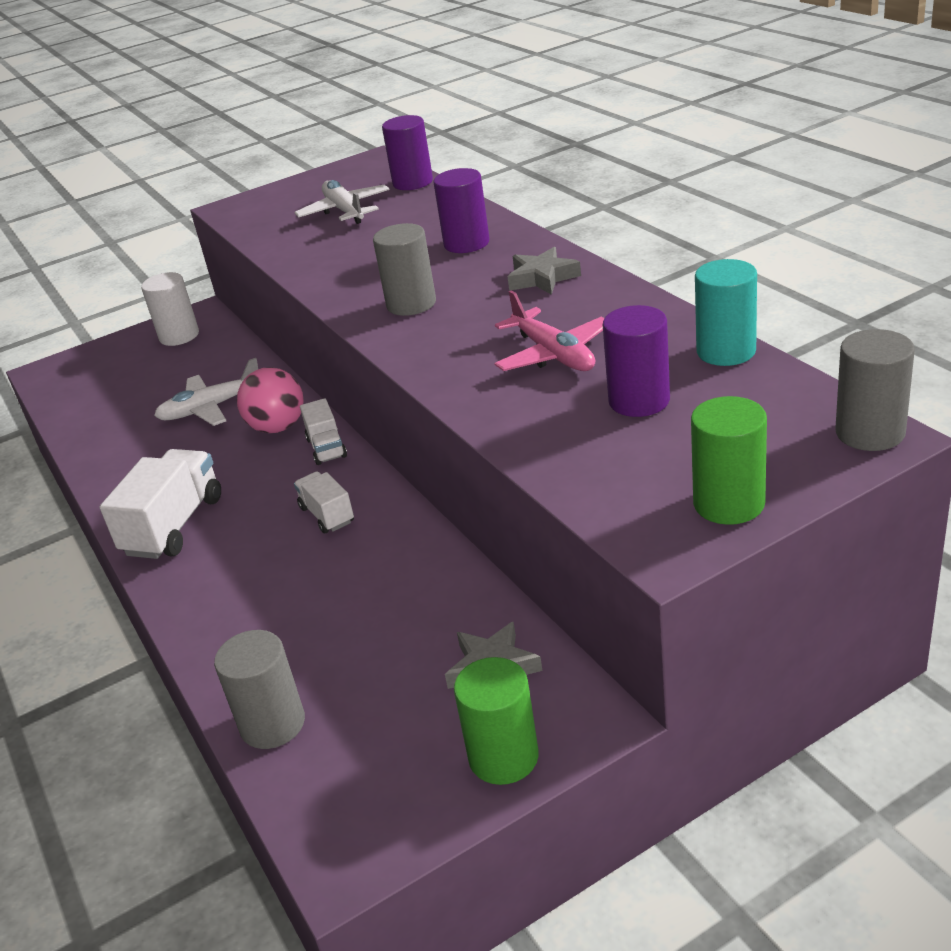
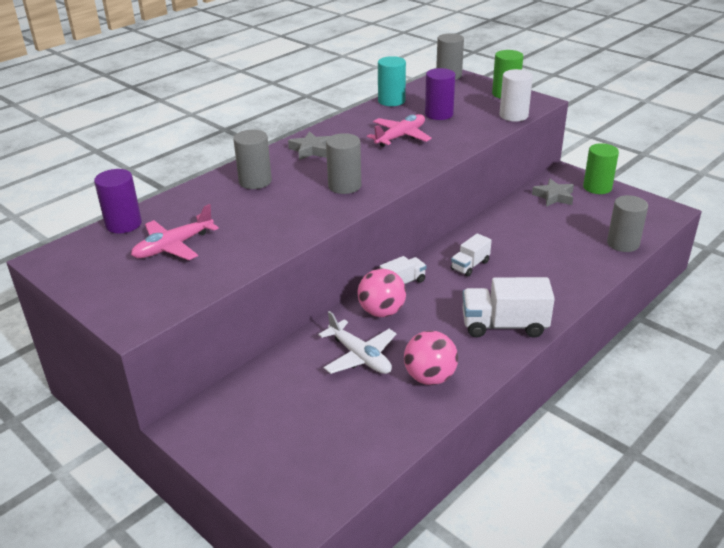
camera: 110 degrees left, 0 degrees up
white cylinder [141,272,199,346] -> white cylinder moved to [499,69,533,122]
white plane [294,180,390,224] -> pink plane [131,204,219,260]
purple cylinder [433,168,490,253] -> grey cylinder [233,130,272,189]
none -> pink ball [404,330,458,385]

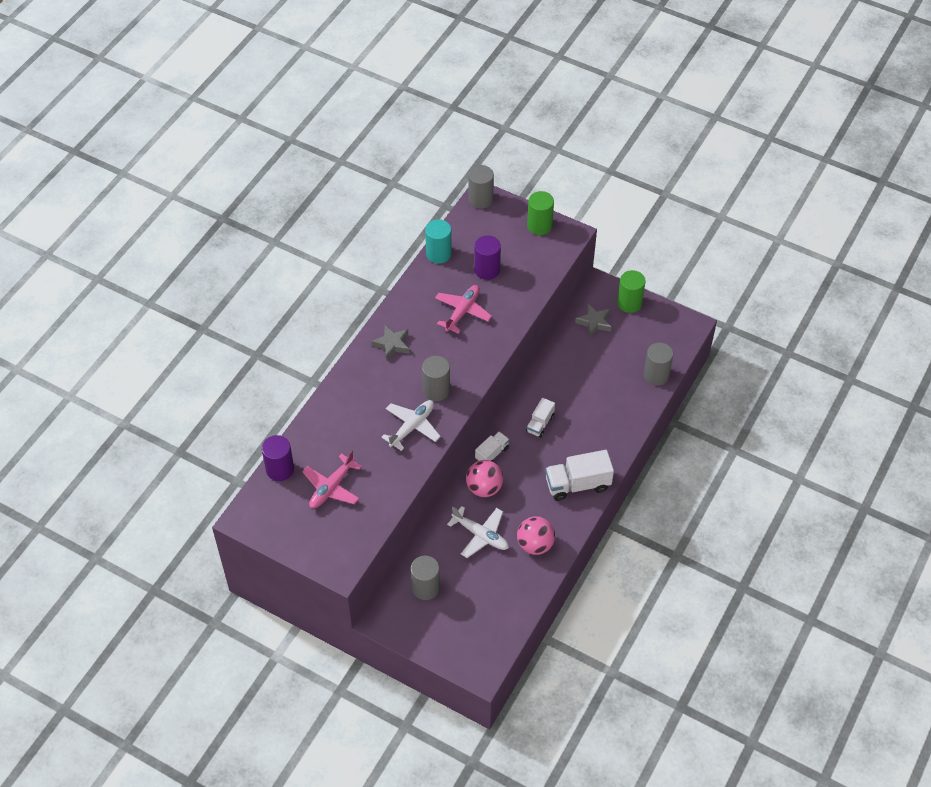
camera: 15 degrees left, 20 degrees up
grey cylinder [233,130,272,189] -> grey cylinder moved to [411,556,440,600]
white cylinder [499,69,533,122] -> none
none -> white plane [381,400,441,451]

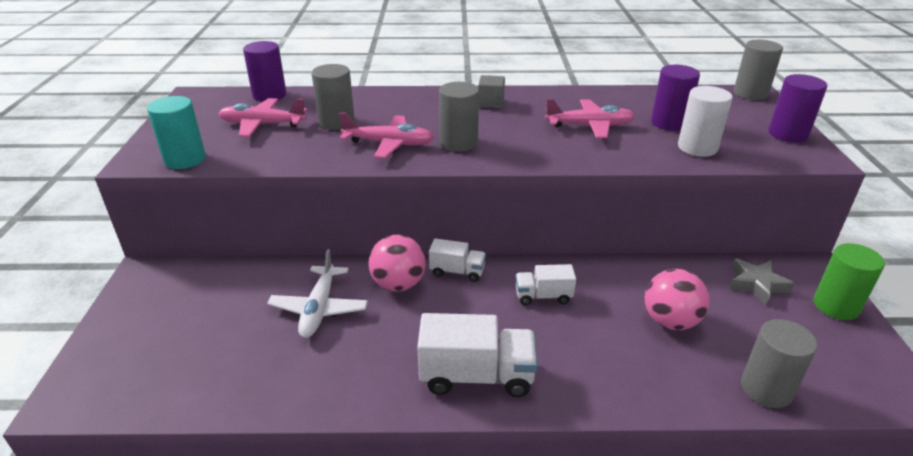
camera: 60 degrees right, 20 degrees down
grey star [371,325,409,360] -> grey cube [478,75,505,109]
white plane [381,400,441,451] -> pink plane [339,112,434,158]
grey cylinder [411,556,440,600] -> grey cylinder moved to [312,64,355,130]
turquoise cylinder [425,219,452,264] -> turquoise cylinder moved to [147,96,206,169]
pink ball [517,516,555,555] -> pink ball moved to [645,269,710,330]
green cylinder [527,191,554,235] -> purple cylinder [768,74,827,143]
white truck [545,450,614,501] -> white truck turned 135 degrees clockwise [417,313,538,397]
none -> white cylinder [678,86,733,157]

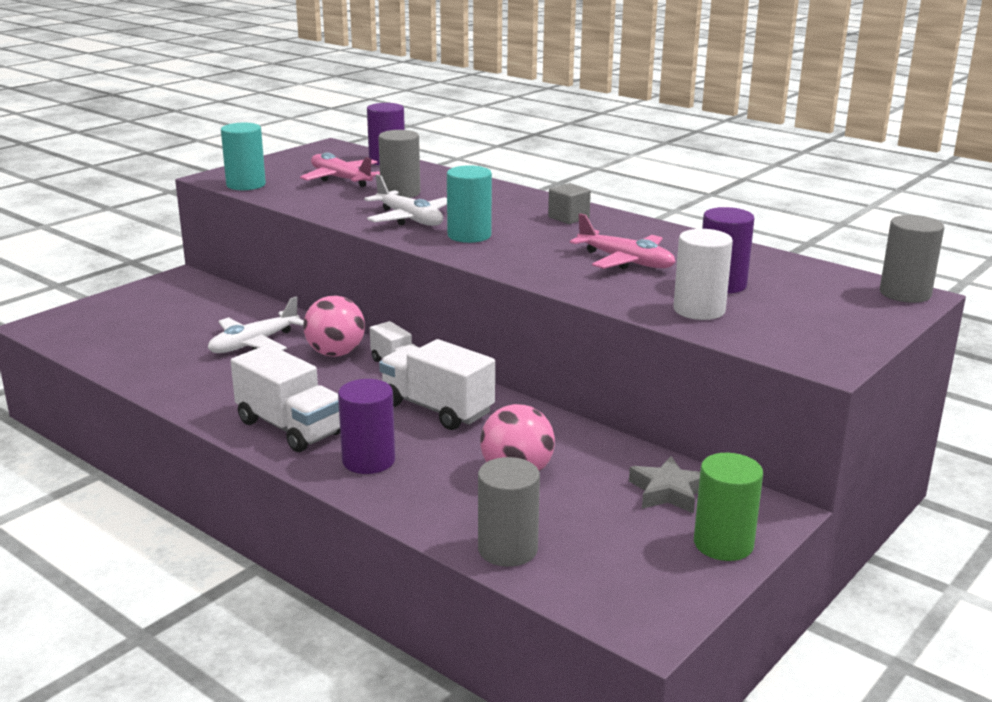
camera: 40 degrees right, 10 degrees down
pink plane [339,112,434,158] -> white plane [364,174,447,226]
grey cylinder [439,82,479,152] -> turquoise cylinder [447,165,492,243]
white truck [515,264,576,305] -> white truck [379,339,495,430], size x1.74
purple cylinder [768,74,827,143] -> purple cylinder moved to [338,379,395,474]

